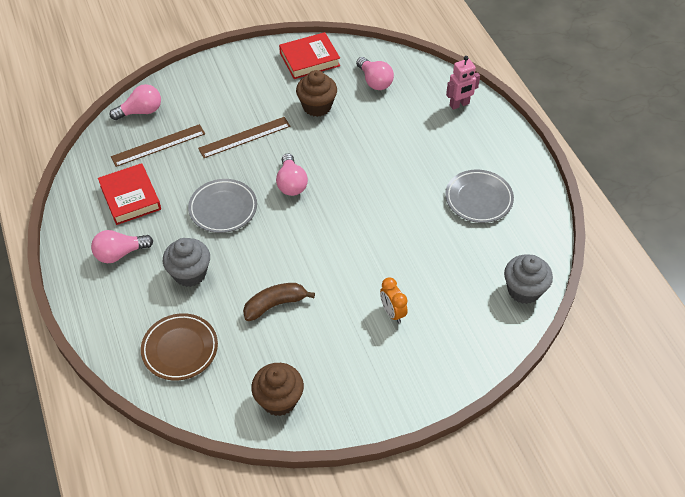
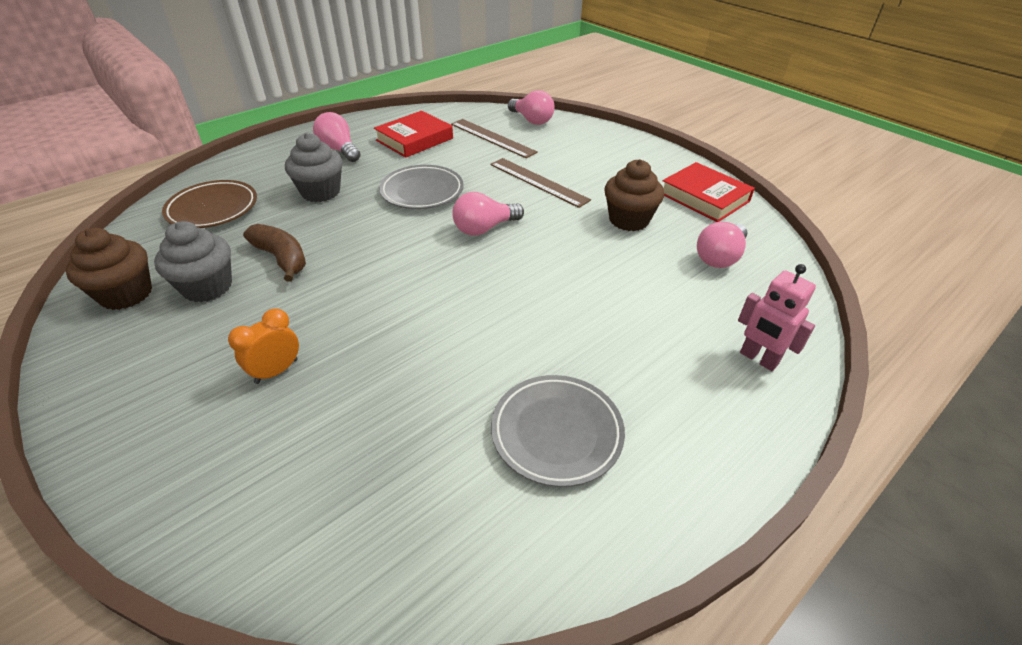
camera: 70 degrees right, 10 degrees down
grey cupcake [504,255,553,304] -> grey cupcake moved to [154,221,232,302]

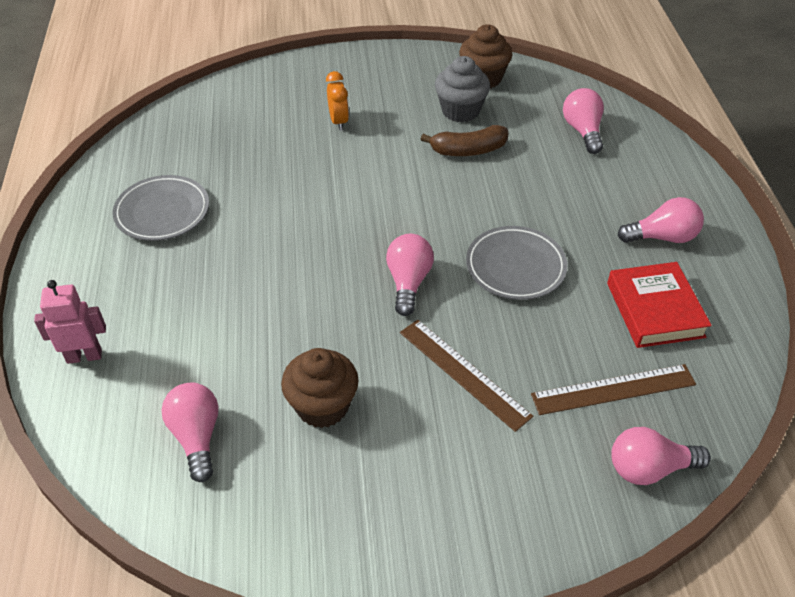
camera: 125 degrees right, 5 degrees up
brown plate [162,180,257,228] -> pink light bulb [563,88,604,154]
grey cupcake [285,133,342,202] -> none
brown ruler [490,158,591,208] -> brown ruler turned 60 degrees clockwise [400,320,533,432]
red book [663,162,755,222] -> none

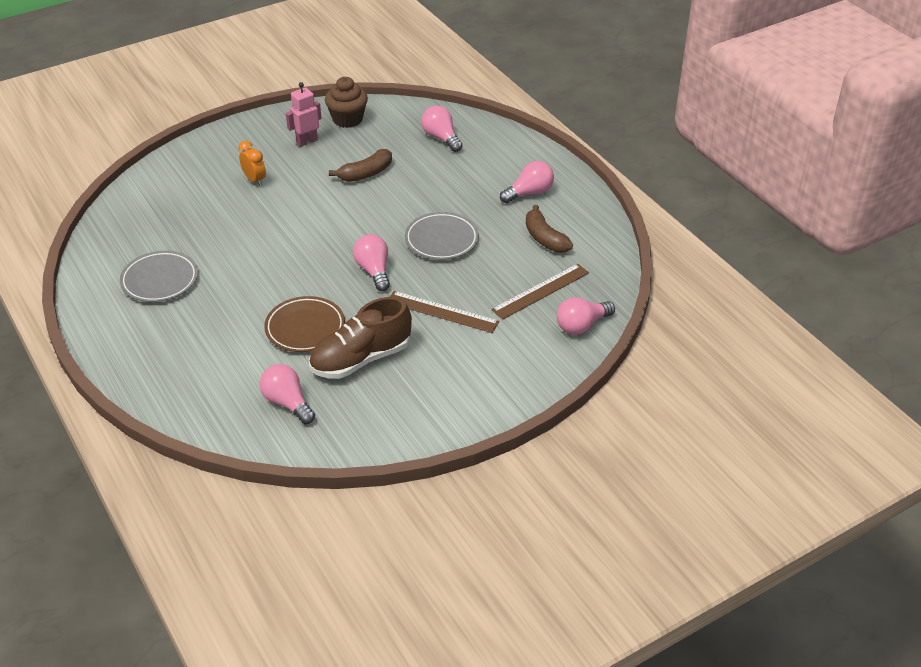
camera: 25 degrees left, 5 degrees down
pink robot [34,280,106,364] -> pink robot moved to [286,82,322,147]
brown cupcake [281,348,359,428] -> brown shoe [309,297,412,379]
grey cupcake [435,56,490,122] -> none
red book [607,262,712,348] -> brown banana [526,205,573,253]
none -> brown plate [264,296,345,352]

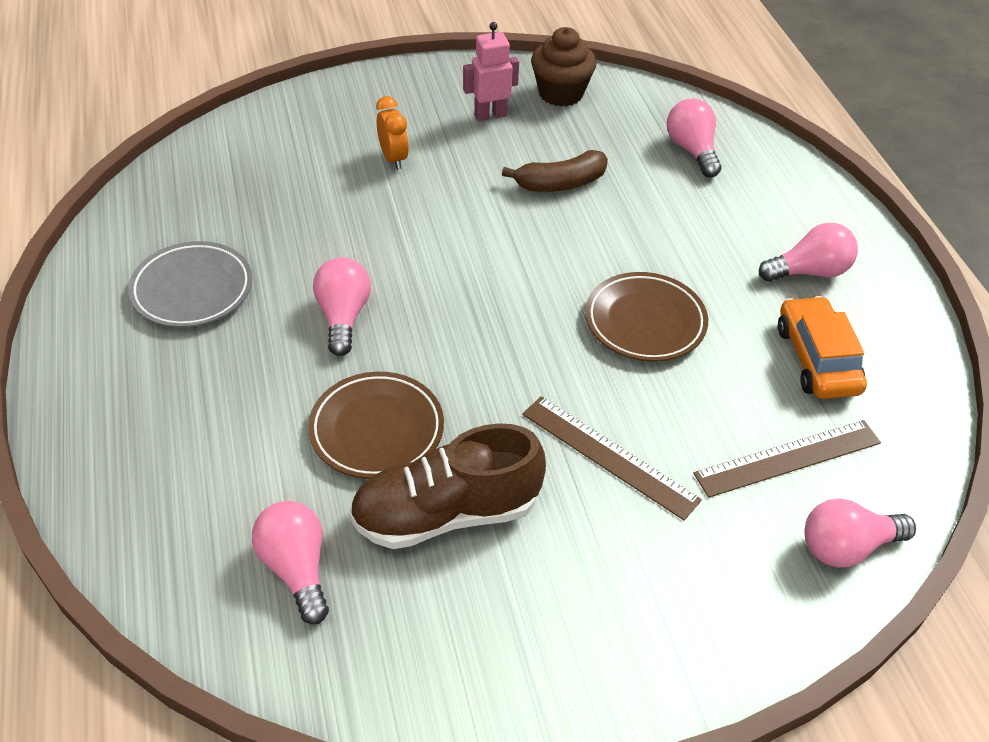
camera: 15 degrees right, 5 degrees up
pink light bulb [353,234,390,291] -> pink light bulb moved to [313,257,371,356]
grey plate [405,212,479,260] -> brown plate [585,272,708,361]
brown banana [526,205,573,253] -> orange car [778,296,867,399]

